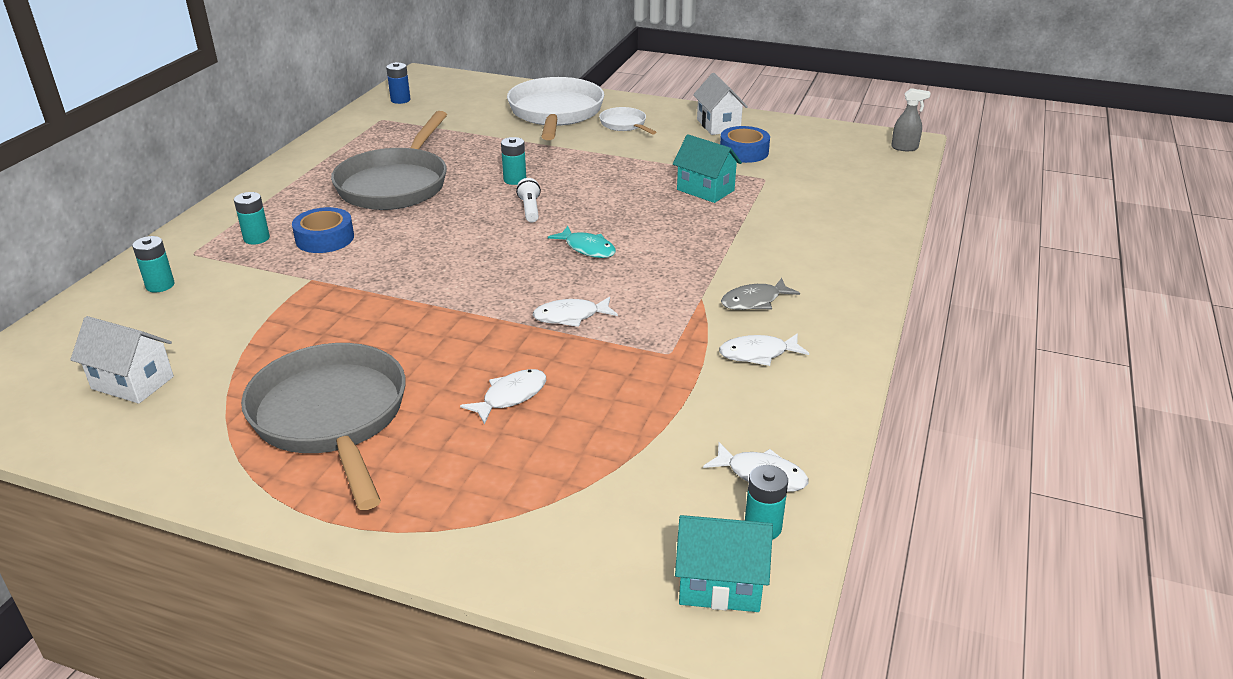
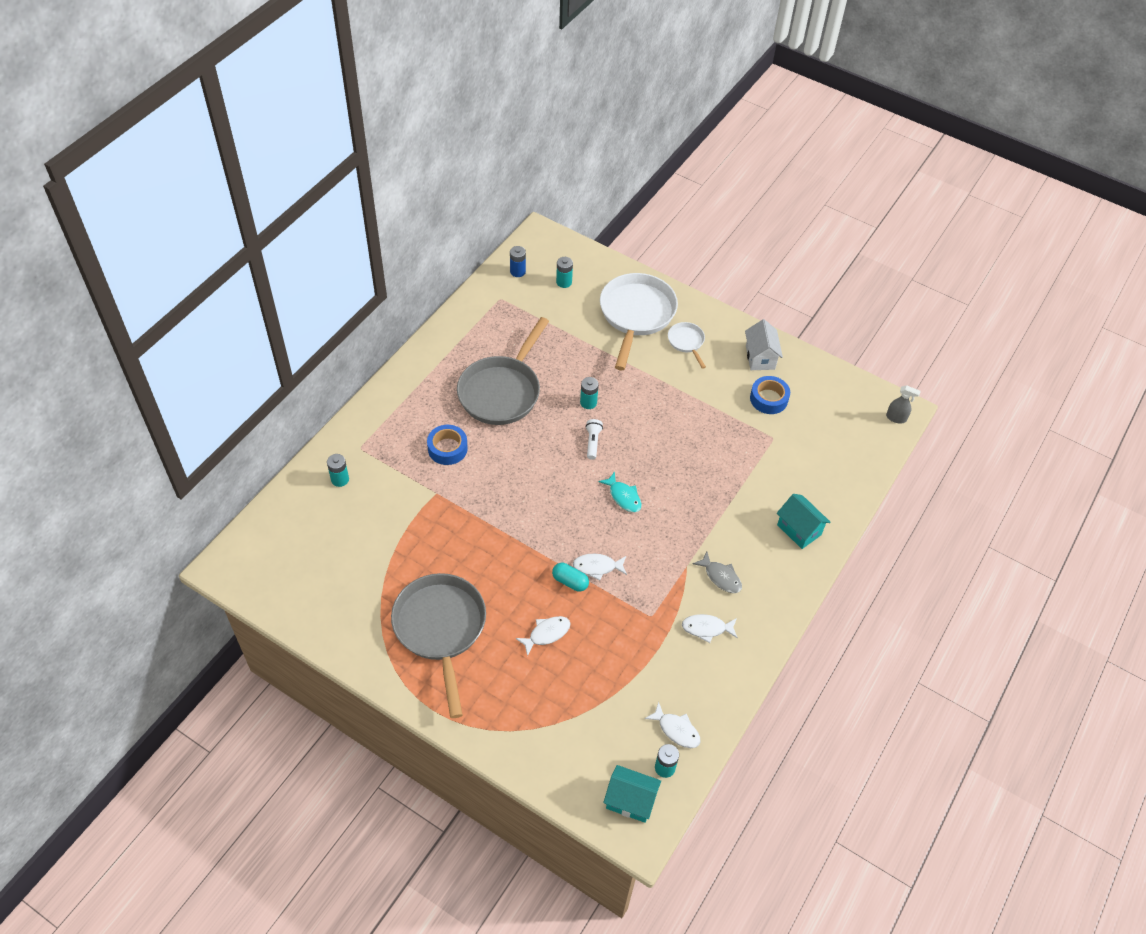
camera: 10 degrees right, 20 degrees up
white house [70,316,174,404] -> none
turquoise battery [234,192,270,245] -> turquoise battery moved to [556,257,573,288]
turquoise house [673,134,742,203] -> turquoise house moved to [777,494,831,549]
grey fish [721,278,800,310] -> grey fish turned 120 degrees counterclockwise [692,552,742,593]
none -> turquoise capsule [552,563,589,592]

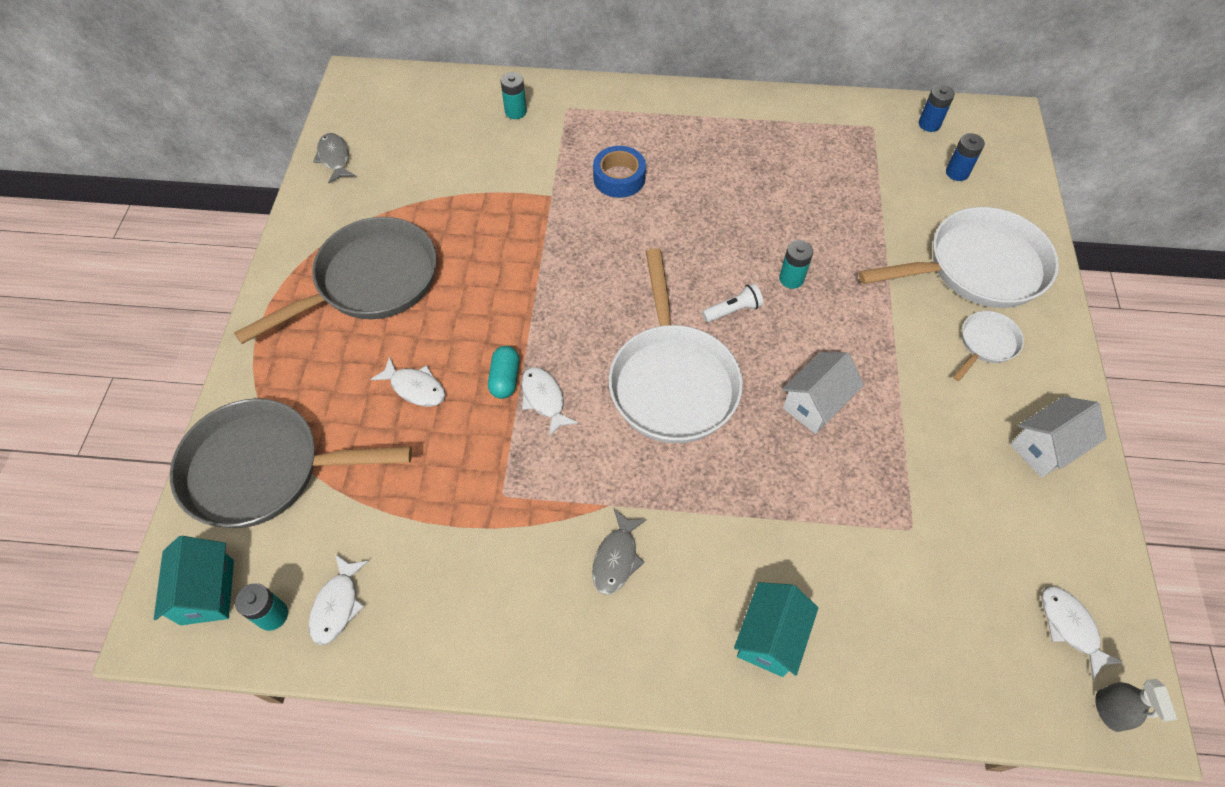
camera: 65 degrees right, 5 degrees up
grey pan [457,317,549,425] -> grey pan moved to [170,398,412,528]
turquoise battery [556,257,573,288] -> blue battery [946,133,985,181]
turquoise fish [598,471,642,512] -> white pan [609,248,743,443]
white fish [682,614,738,643] -> white fish moved to [1041,586,1123,680]
blue tape [750,376,790,414] -> none
none -> grey fish [313,133,355,183]
none -> white house [782,352,864,434]

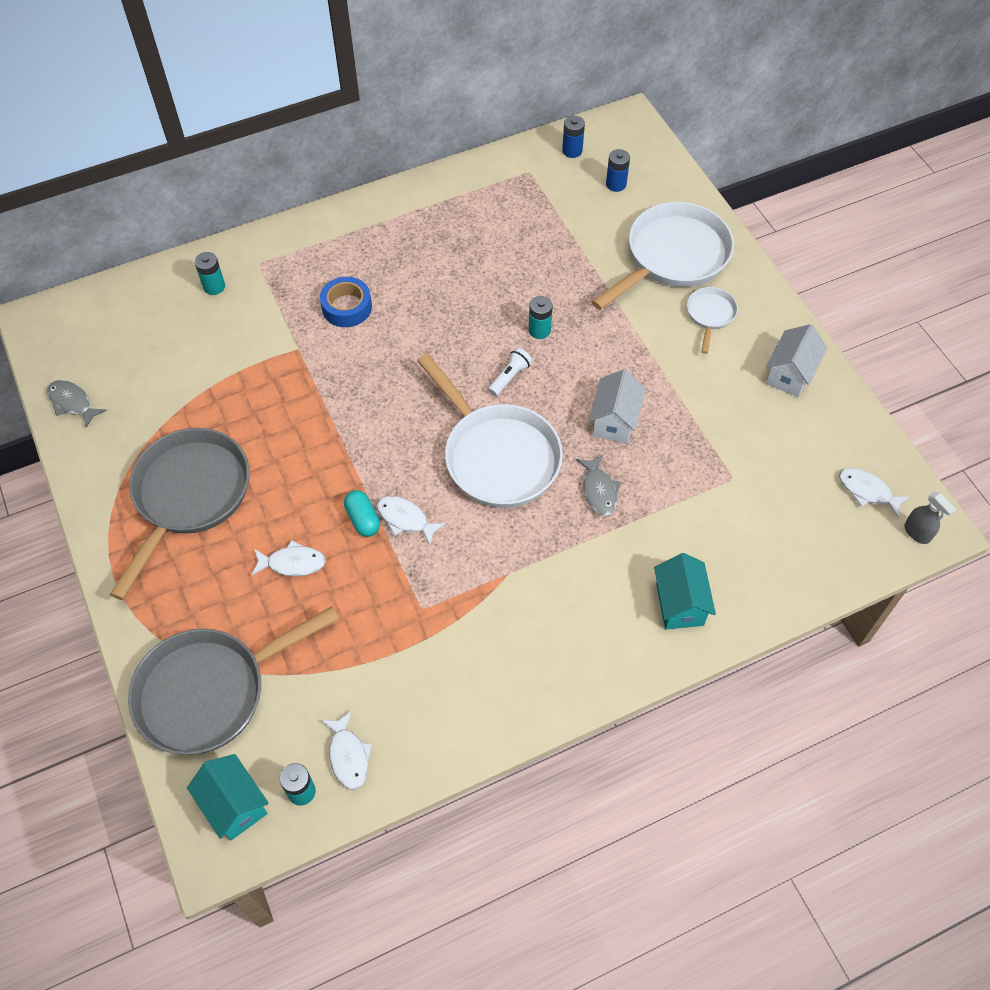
camera: 30 degrees left, 0 degrees up
grey fish [592,509,647,595] -> grey fish moved to [576,455,621,516]

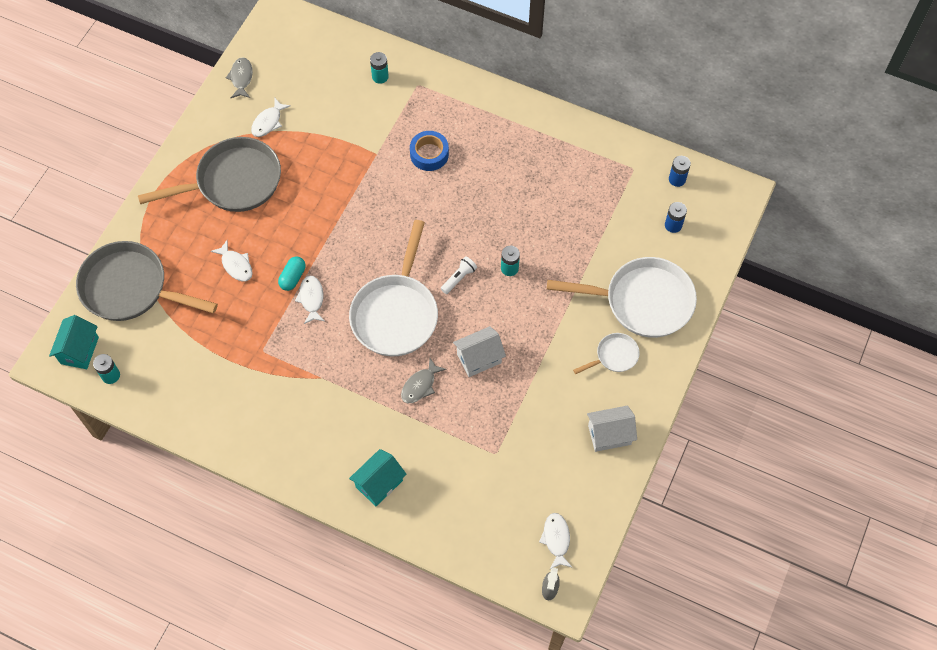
camera: 50 degrees right, 5 degrees up
white fish [321,711,372,790] -> white fish moved to [251,98,291,137]
white flashlight [488,348,532,396] -> white flashlight turned 45 degrees counterclockwise [441,256,477,294]

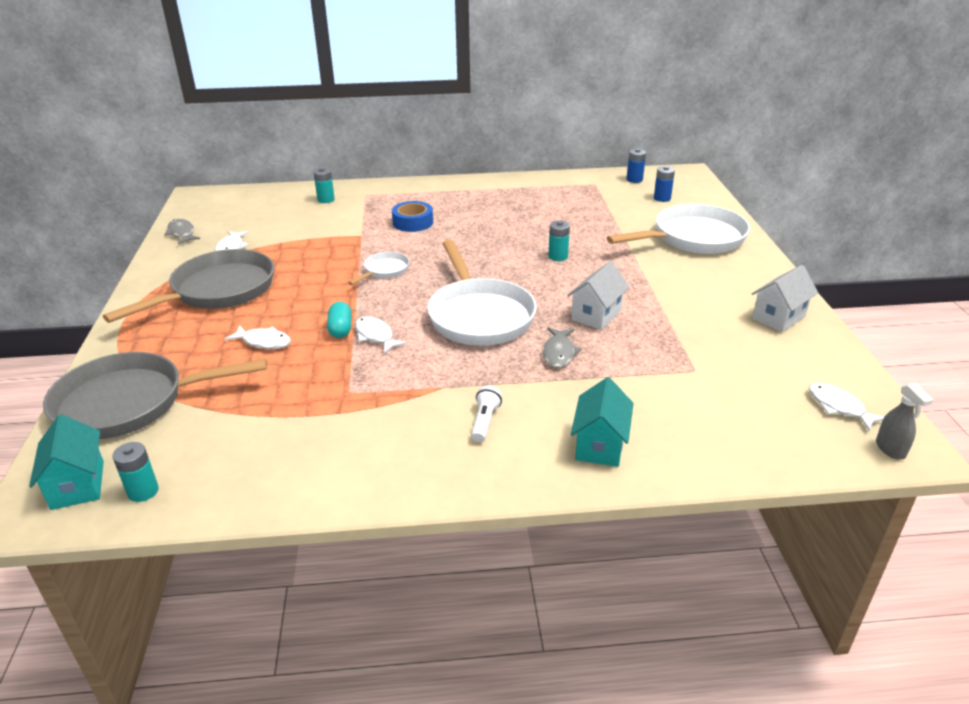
camera: 30 degrees left, 30 degrees down
white flashlight [441,256,477,294] -> white flashlight moved to [471,385,502,442]
white pan [573,333,640,374] -> white pan moved to [348,252,410,285]

